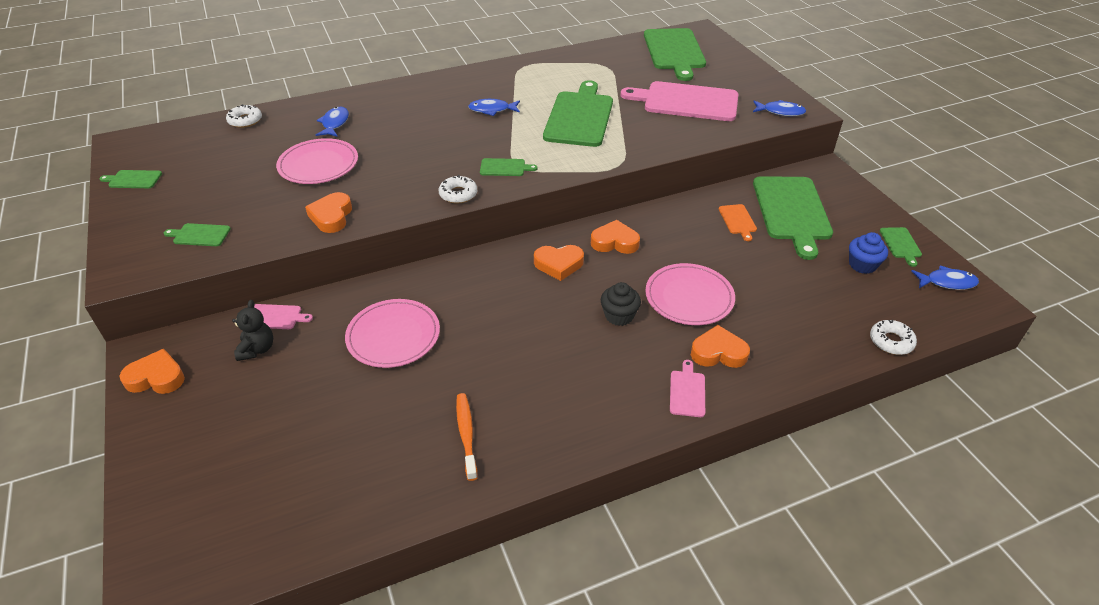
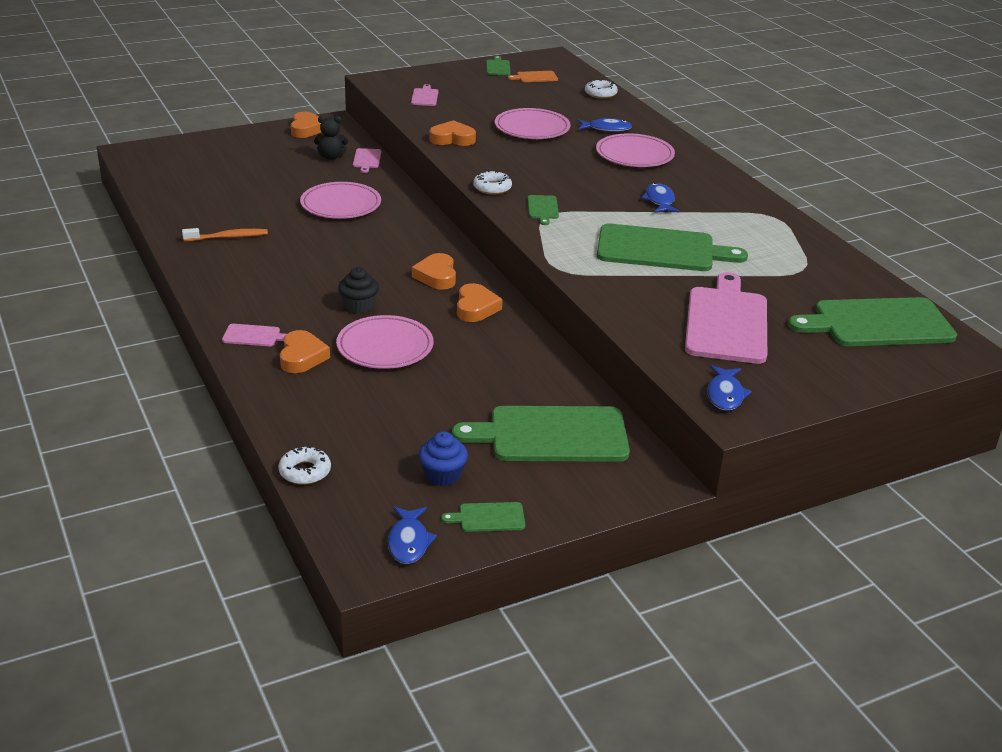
camera: 85 degrees right, 10 degrees down
green cutting board [164,223,231,246] -> pink cutting board [411,84,438,106]
orange cutting board [719,204,757,241] -> orange cutting board moved to [508,71,558,82]
none -> pink plate [596,133,675,167]

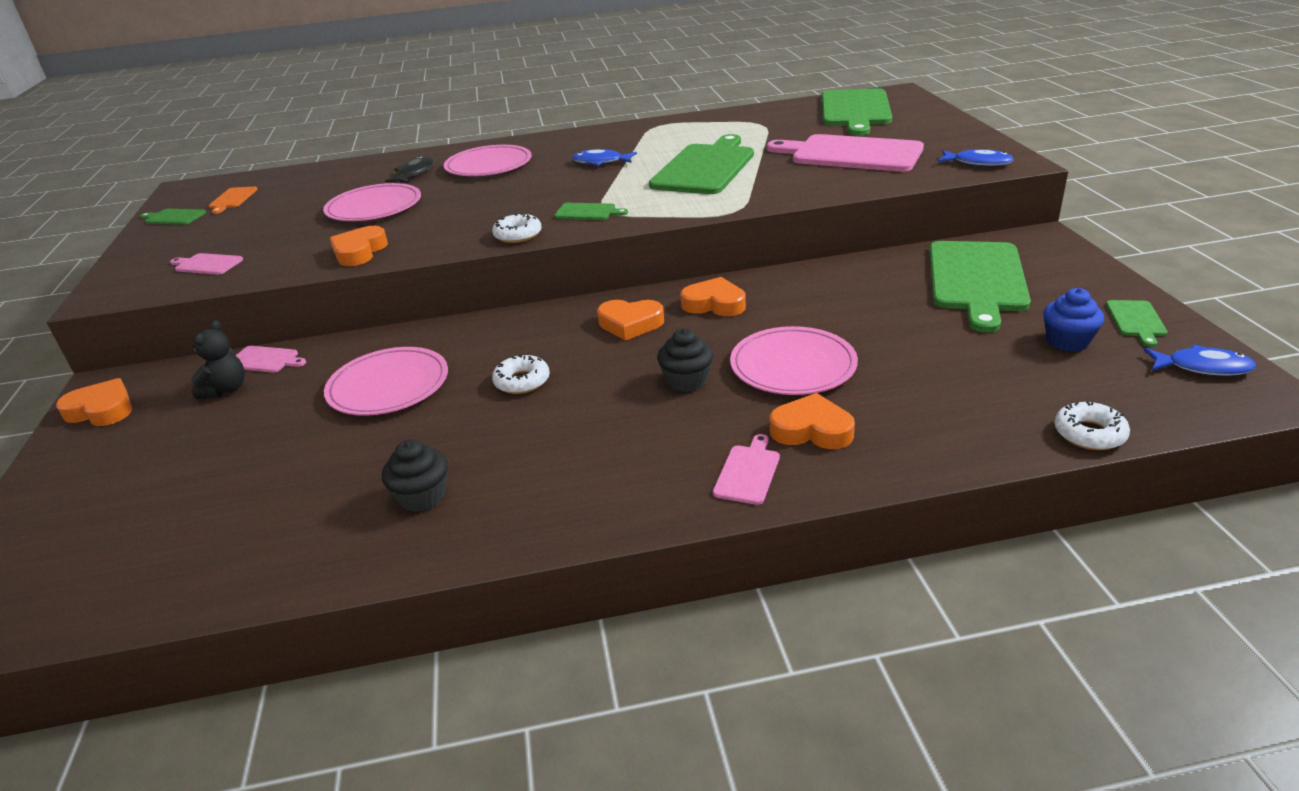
camera: 70 degrees left, 0 degrees up
orange toothbrush [182,228,268,241] -> black cupcake [382,439,448,512]
blue fish [578,118,632,132] -> black fish [385,156,433,183]
white donut [585,79,618,99] -> white donut moved to [492,354,550,394]

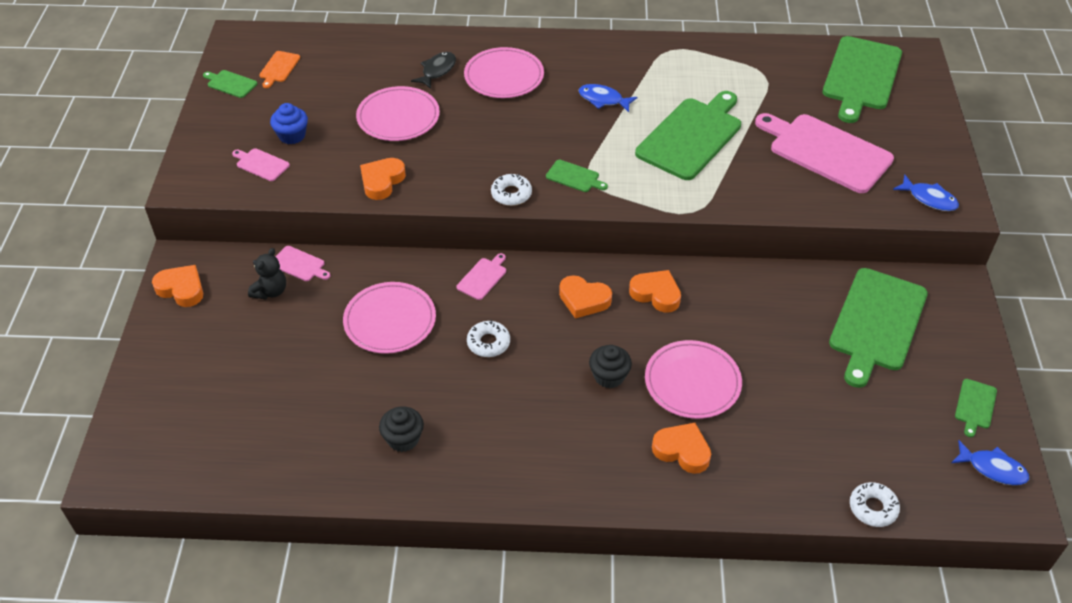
camera: 10 degrees right, 15 degrees up
pink cutting board [713,434,780,505] -> pink cutting board moved to [457,253,506,300]
blue cupcake [1043,288,1104,352] -> blue cupcake moved to [270,103,308,144]

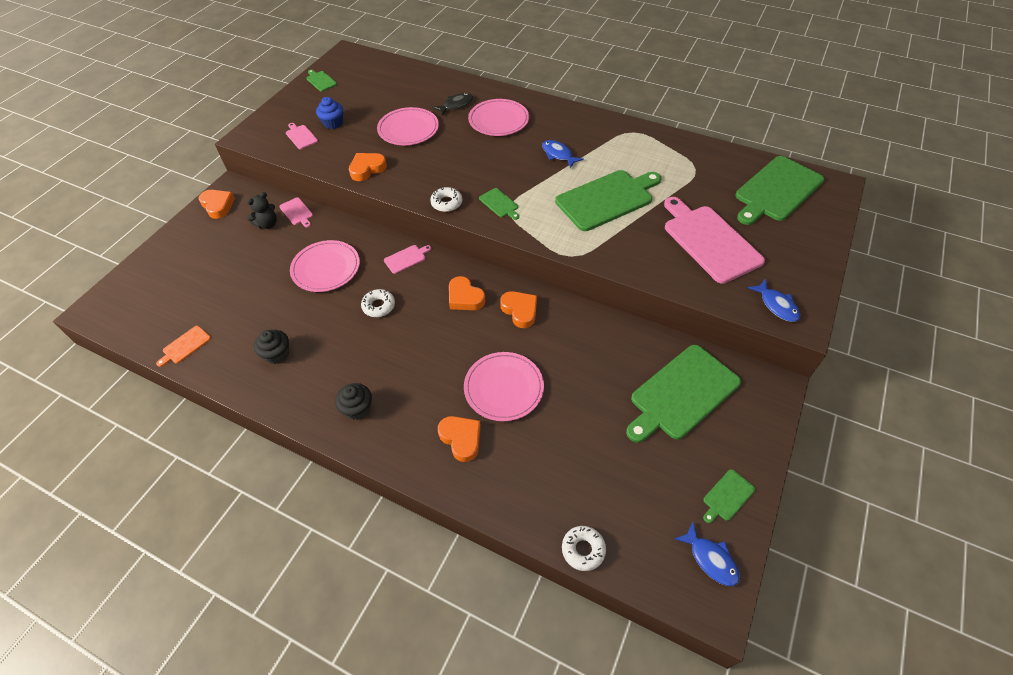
camera: 25 degrees right, 5 degrees up
orange cutting board [259,51,300,88] -> orange cutting board moved to [156,326,211,367]
black cupcake [589,345,632,388] -> black cupcake moved to [335,383,372,420]

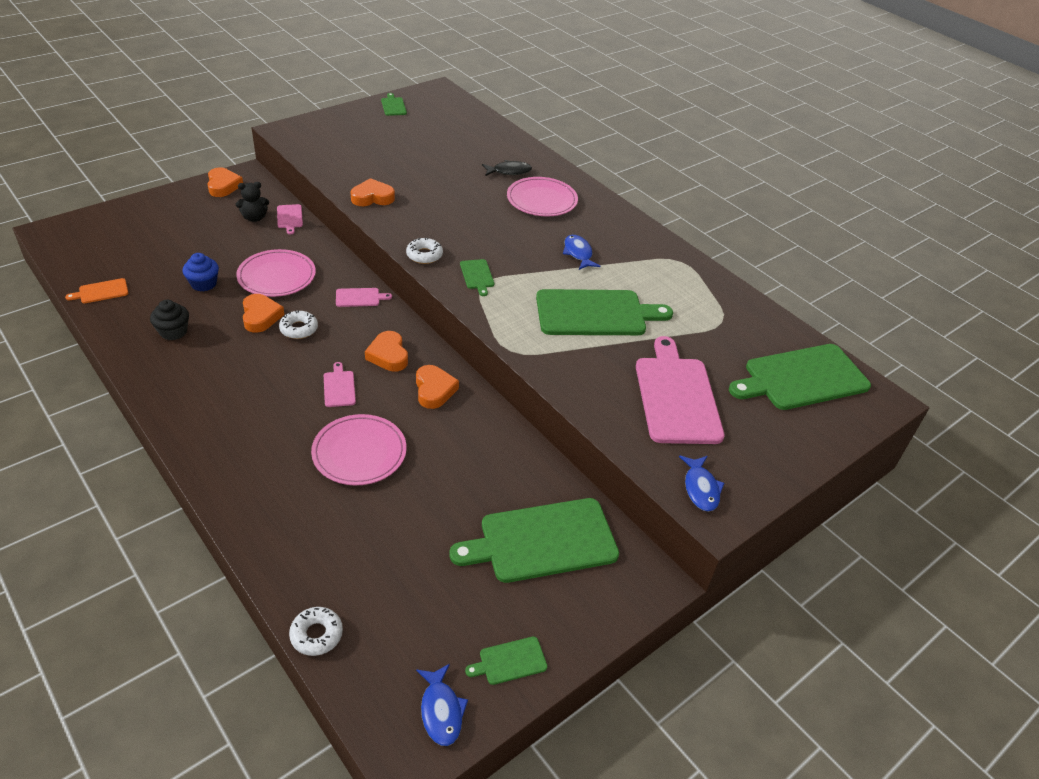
camera: 20 degrees right, 10 degrees down
pink cutting board [286,123,318,149] -> pink cutting board moved to [324,362,356,407]
blue cupcake [316,97,343,129] -> blue cupcake moved to [182,253,219,291]
black cupcake [335,383,372,420] -> none
pink plate [377,107,439,145] -> none
orange heart [438,416,481,462] -> orange heart moved to [243,294,285,333]

